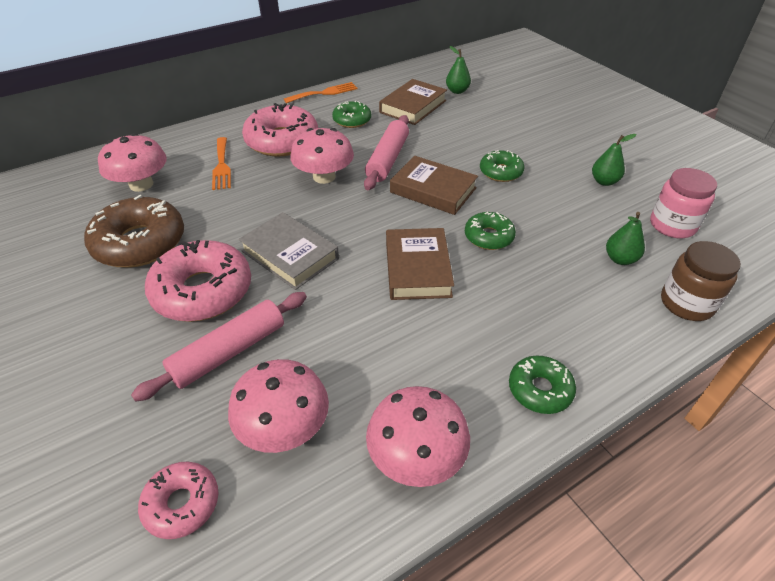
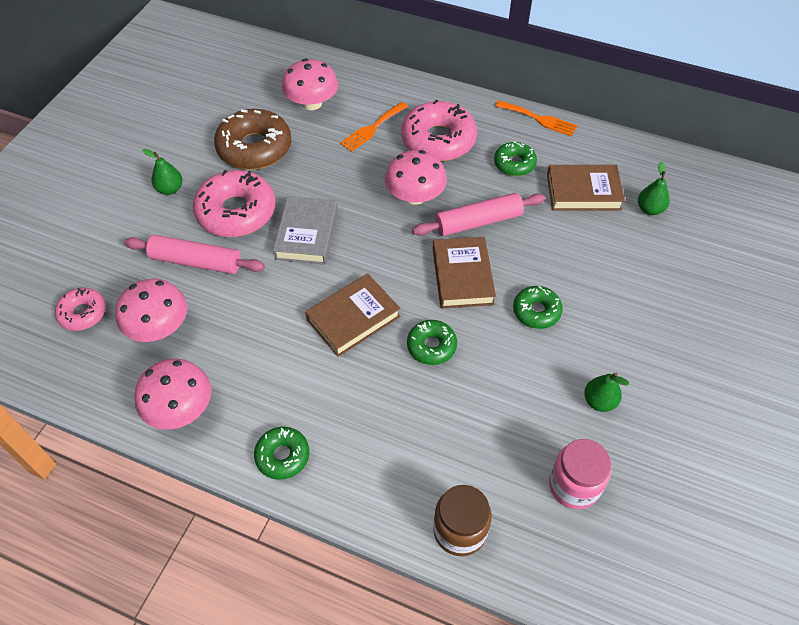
camera: 55 degrees right, 10 degrees up
green pear [606,212,645,265] -> green pear moved to [142,149,182,195]

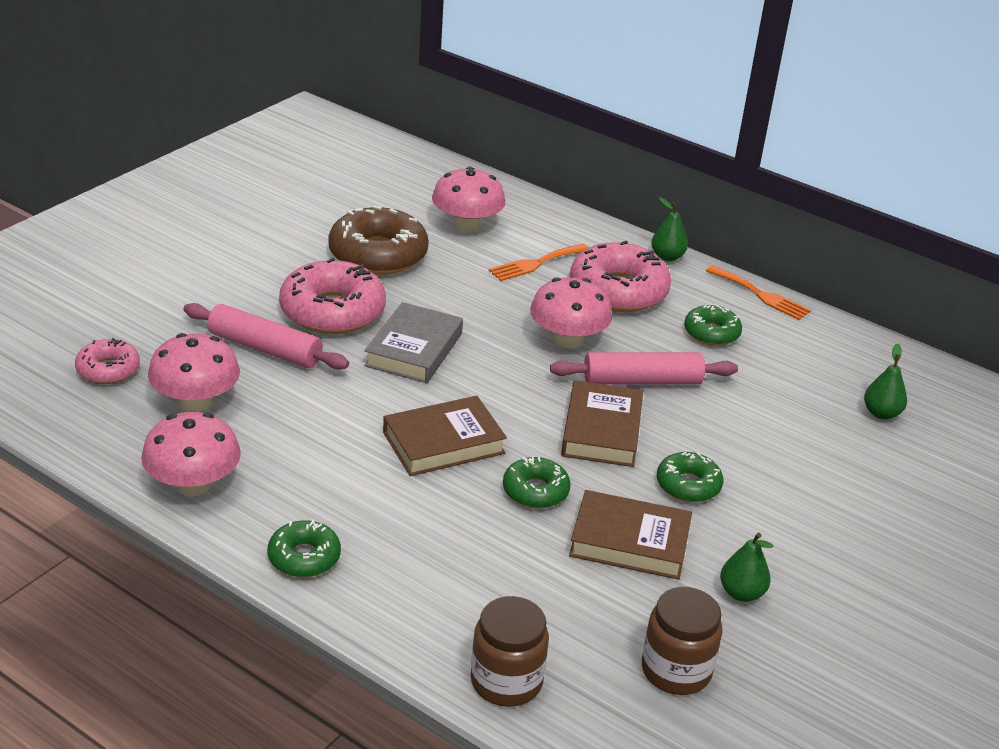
camera: 10 degrees right, 20 degrees down
green pear [142,149,182,195] -> green pear moved to [651,197,688,261]
brown book [547,165,625,210] -> brown book moved to [569,490,692,580]
pink jar [549,439,611,509] -> brown jar [642,587,723,695]

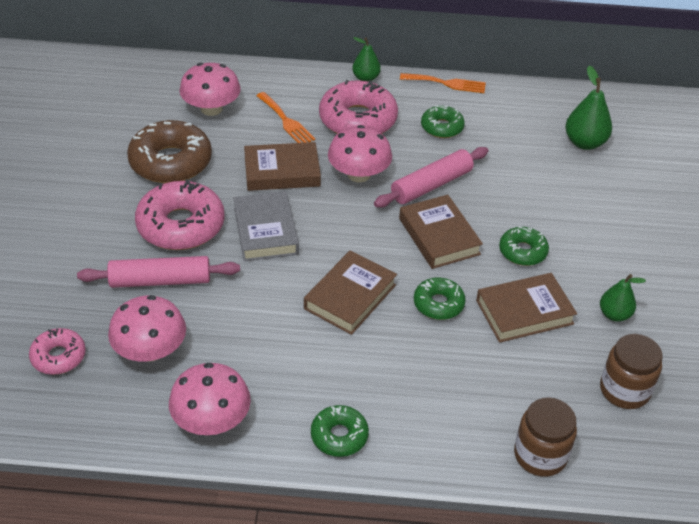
camera: 30 degrees left, 10 degrees up
orange fork [489,244,589,281] -> orange fork turned 60 degrees counterclockwise [256,92,315,143]
green pear [864,344,907,420] -> green pear [565,66,612,150], size x1.52
none -> brown book [244,142,321,191]

